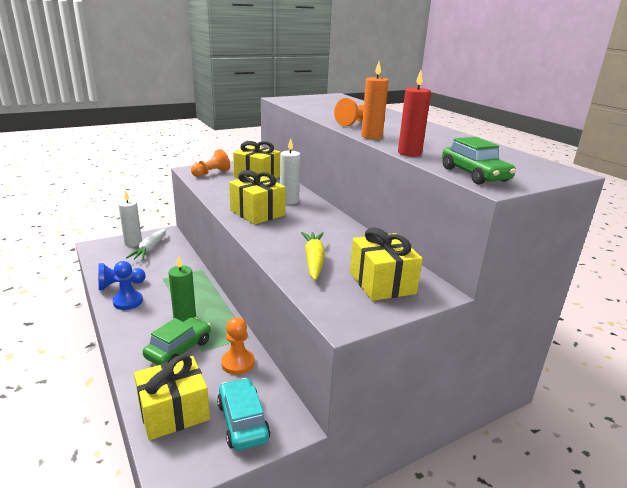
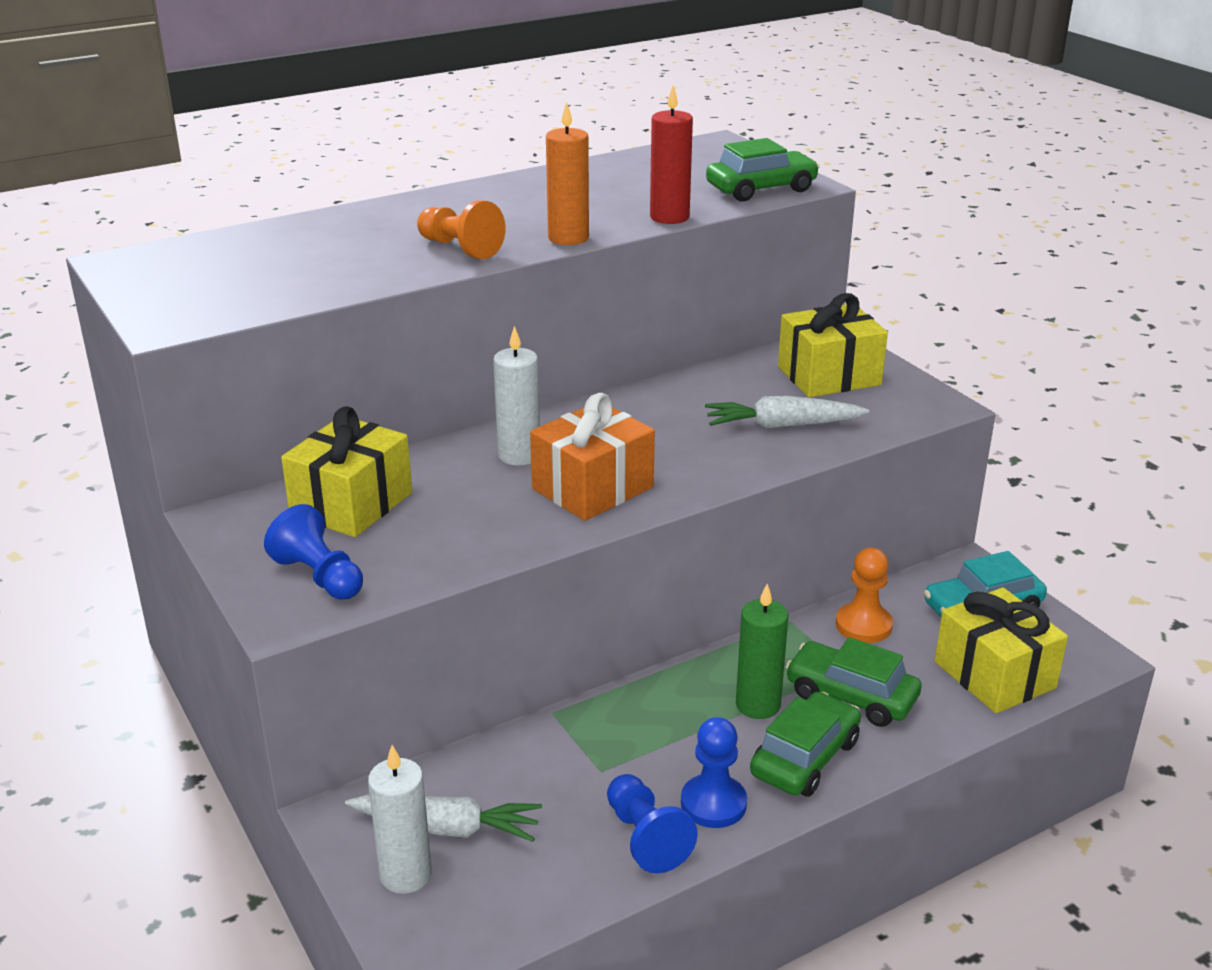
camera: 90 degrees left, 5 degrees up
orange pawn [191,149,230,177] -> blue pawn [264,504,363,600]
yellow gift [229,170,285,224] -> orange gift [530,393,655,521]
yellow carrot [301,232,325,281] -> white carrot [705,396,869,429]
none -> green car [750,692,861,797]

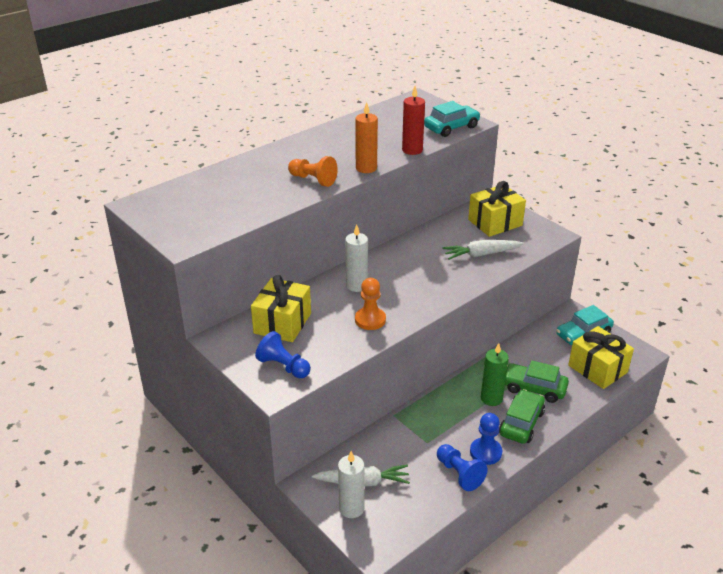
camera: 10 degrees left, 5 degrees up
orange gift [530,393,655,521] -> none
green car [706,138,820,202] -> turquoise car [424,101,480,137]
orange pawn [836,547,893,643] -> orange pawn moved to [355,278,386,330]

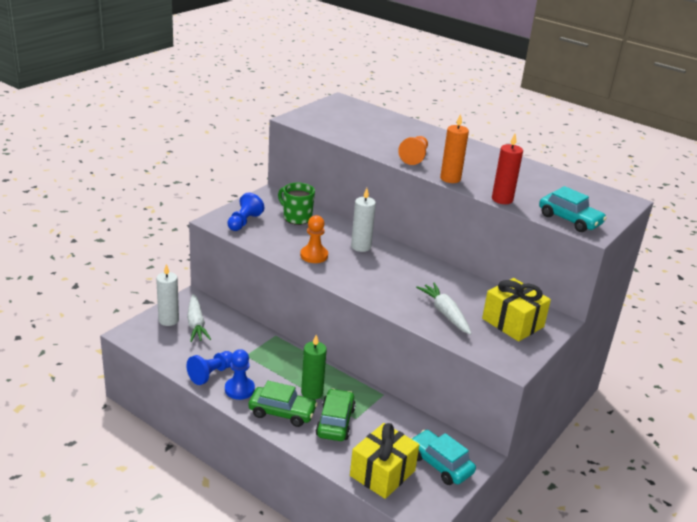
camera: 75 degrees right, 5 degrees down
yellow gift [251,275,311,342] -> green mug [278,183,315,225]

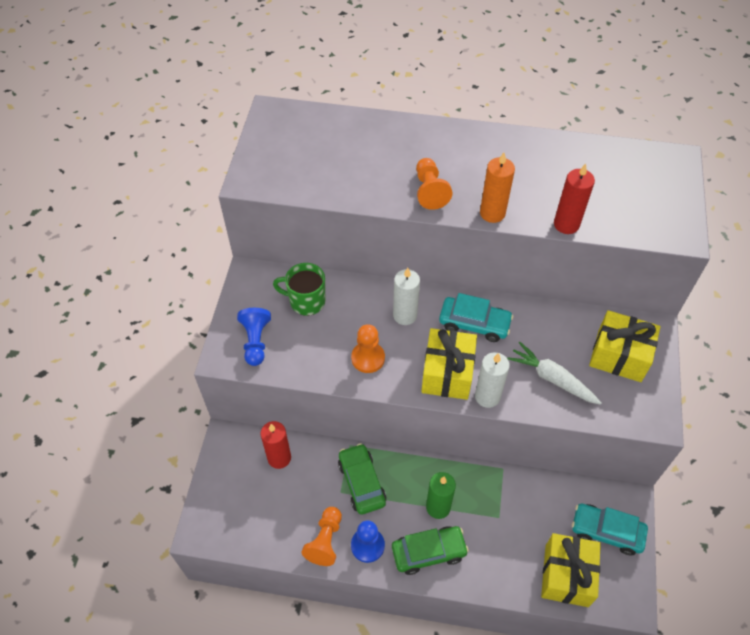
camera: 25 degrees left, 25 degrees up
white candle [156,264,179,326] -> white candle moved to [475,352,510,408]
white carrot [187,294,211,342] -> none
blue pawn [187,351,233,385] -> orange pawn [302,507,342,566]
green car [315,389,356,441] -> green car moved to [338,443,386,515]
turquoise car [539,186,607,232] -> turquoise car moved to [439,293,513,342]
none -> red candle [260,421,291,469]
none -> yellow gift [421,328,477,400]

